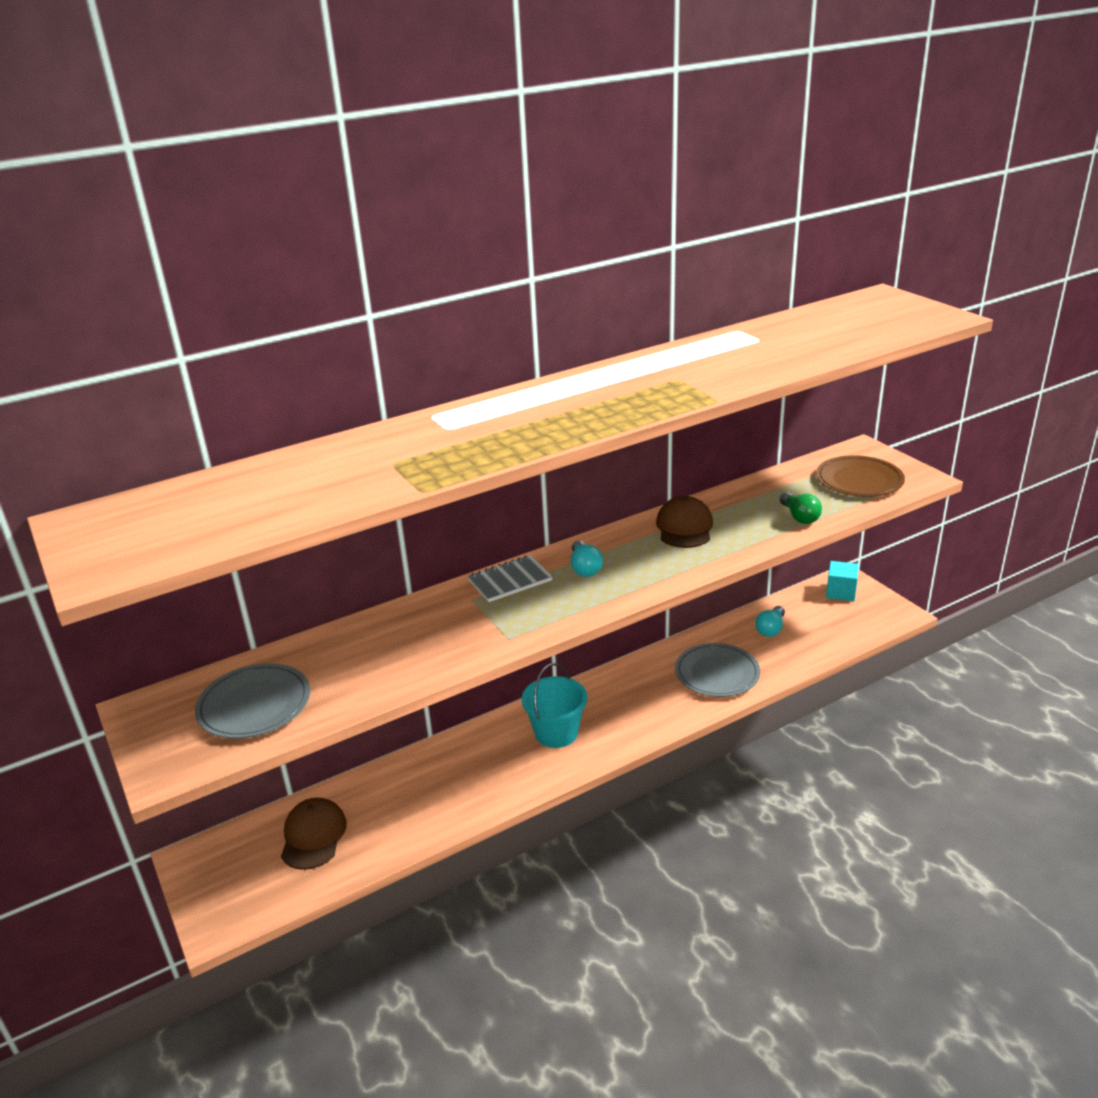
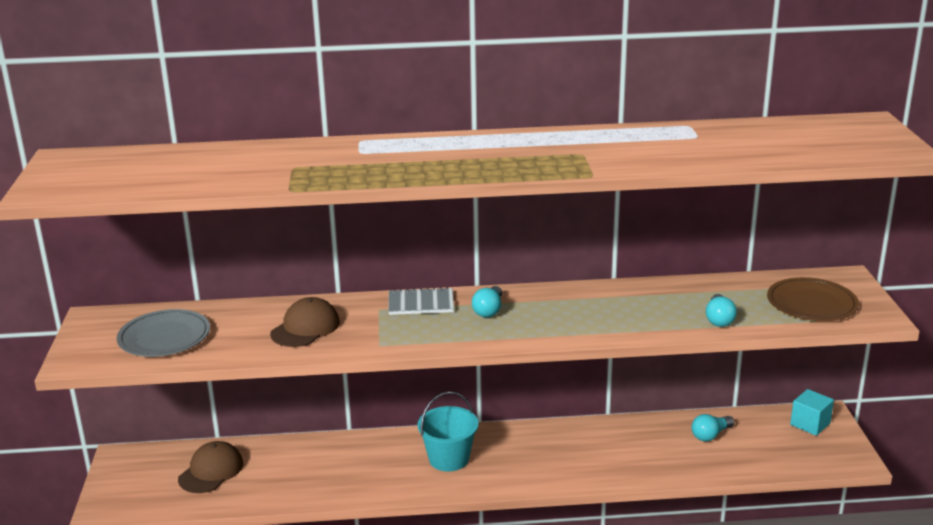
camera: 25 degrees right, 5 degrees down
brown cap [656,496,713,548] -> brown cap moved to [270,297,340,347]
grey plate [675,643,760,697] -> none
green light bulb [780,492,822,524] -> turquoise light bulb [706,294,737,327]

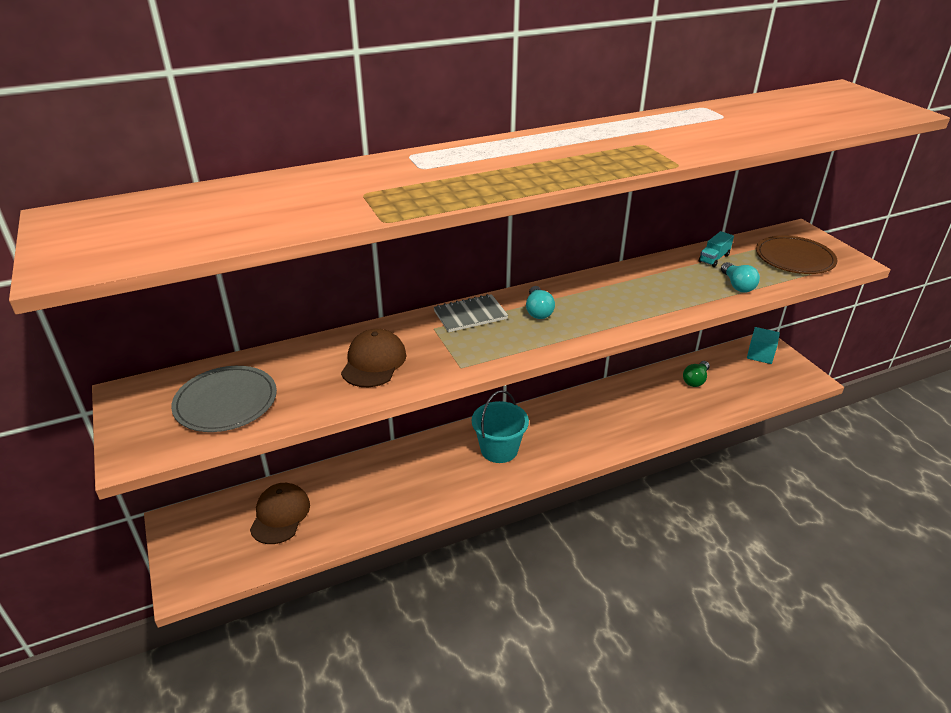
camera: 20 degrees left, 10 degrees up
turquoise light bulb [692,414,734,442] -> green light bulb [683,361,710,387]
none -> turquoise truck [699,231,734,267]

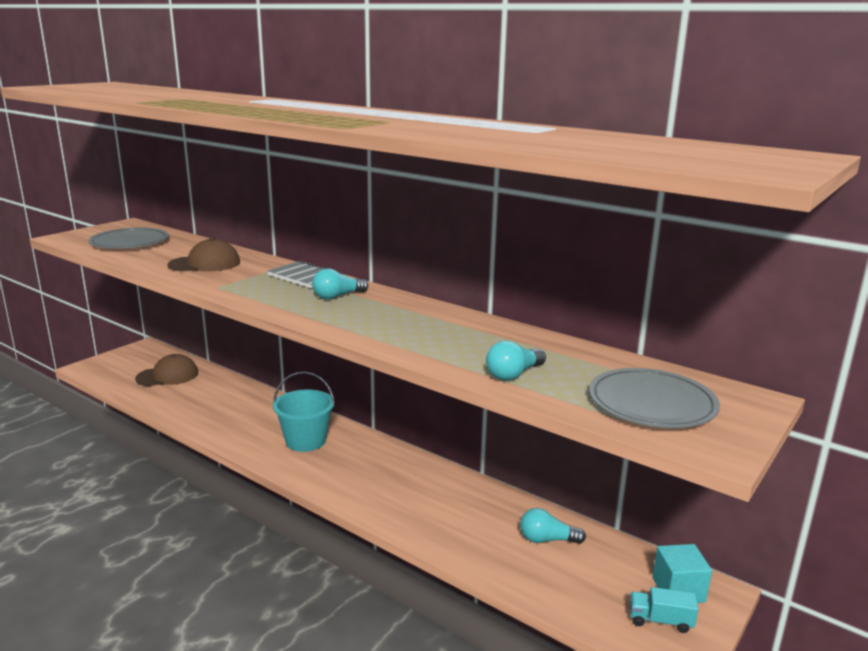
camera: 60 degrees right, 15 degrees down
green light bulb [683,361,710,387] -> turquoise light bulb [520,508,586,544]
turquoise truck [699,231,734,267] -> turquoise truck moved to [630,587,698,633]
brown plate [756,235,837,274] -> grey plate [589,368,720,428]

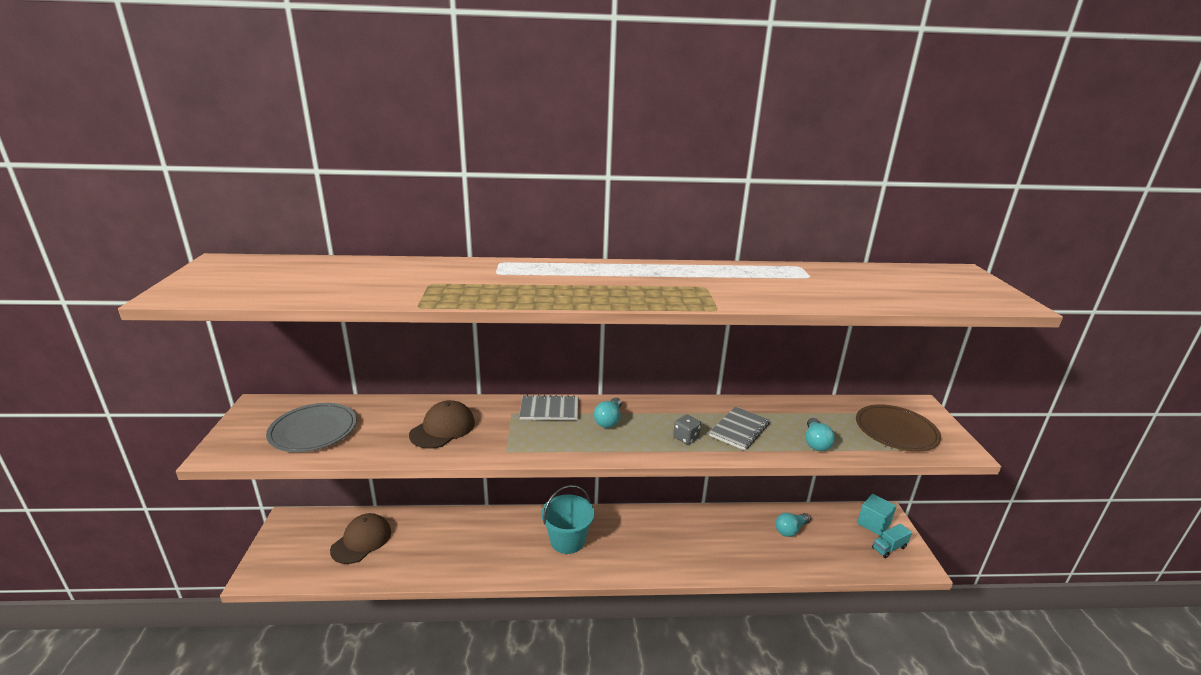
camera: 40 degrees left, 5 degrees up
grey plate [589,368,720,428] -> brown plate [856,404,941,451]
none -> grey dice [673,415,701,445]
none -> grey notebook [709,407,770,450]

